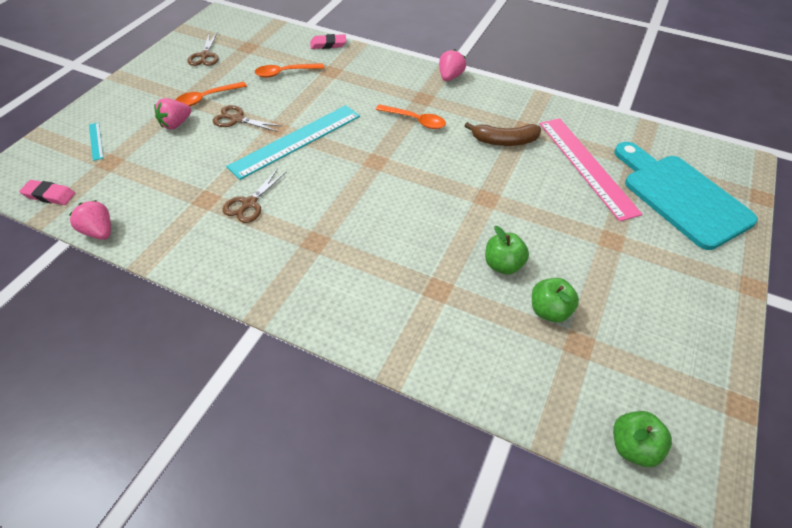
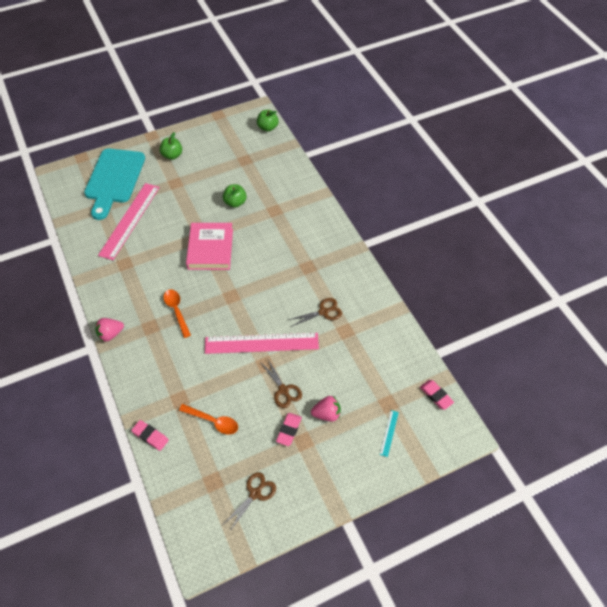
camera: 140 degrees left, 5 degrees up
pink strawberry [69,200,111,240] -> none
orange spoon [176,82,247,106] -> pink eraser [276,413,302,446]
turquoise ruler [226,105,360,180] -> pink ruler [205,333,319,354]
brown banana [465,122,541,146] -> none
green apple [532,278,579,322] -> green apple moved to [159,132,182,160]
none -> pink book [186,223,233,270]

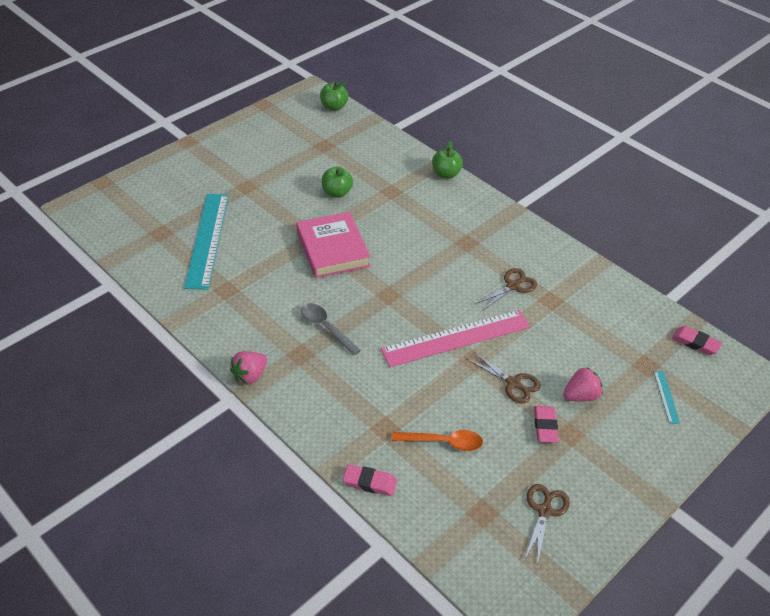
camera: 20 degrees left, 10 degrees down
turquoise cutting board [84,149,145,220] -> none
pink ruler [98,183,160,260] -> turquoise ruler [184,194,229,290]
green apple [159,132,182,160] -> green apple moved to [432,141,463,179]
orange spoon [163,289,191,338] -> grey spoon [301,303,361,356]

